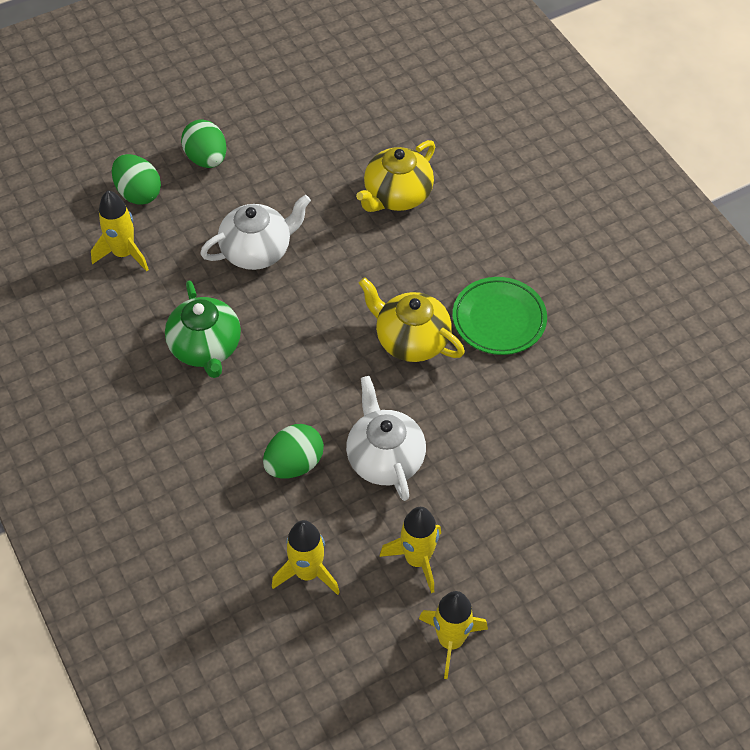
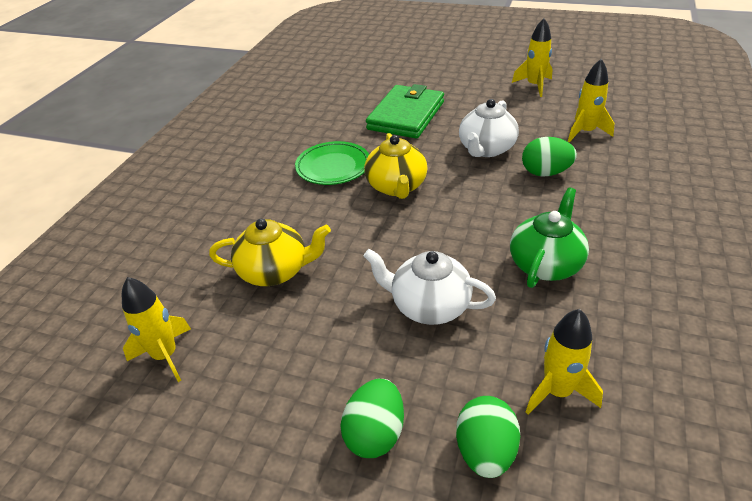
camera: 130 degrees left, 15 degrees down
yellow rocket [379,507,441,593] -> yellow rocket moved to [122,277,191,382]
none -> green wallet [366,84,444,139]

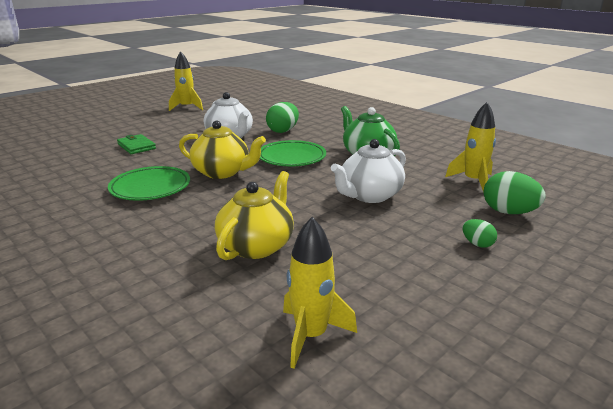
camera: 65 degrees left, 15 degrees down
green egg [340,379,404,458] -> green egg [462,219,497,247], size x0.55
green wallet [366,84,444,139] -> green wallet [117,134,156,154], size x0.50
yellow rocket [568,59,615,142] -> none
none -> green plate [260,140,326,166]

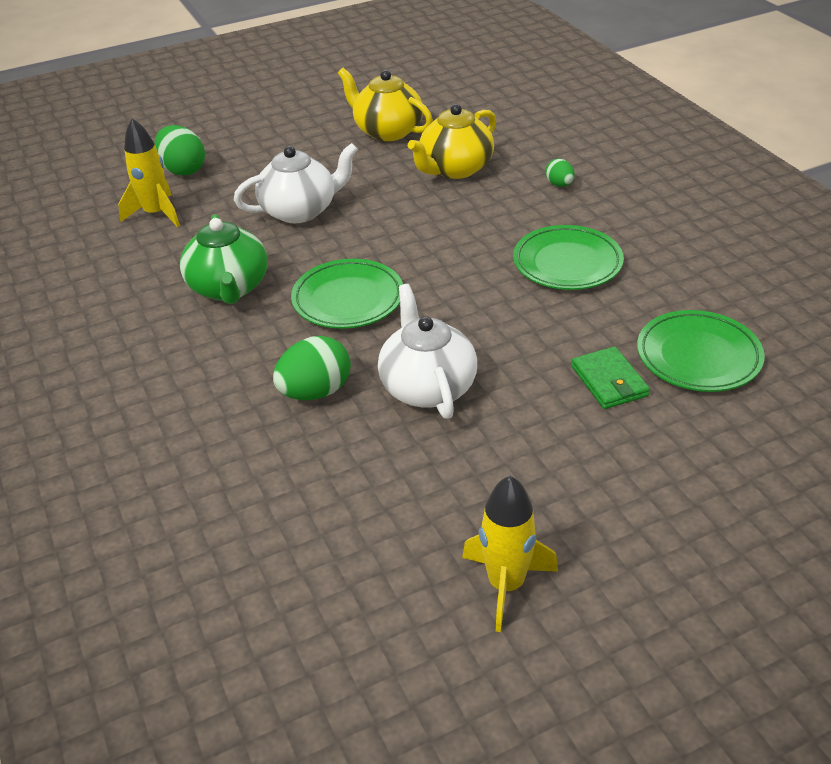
camera: 160 degrees left, 15 degrees up
yellow teapot [179,121,266,179] -> yellow teapot moved to [338,68,433,141]
yellow rocket [283,217,357,369] -> none
green egg [462,219,497,247] -> green egg moved to [545,159,575,187]
none -> green plate [637,310,765,392]

